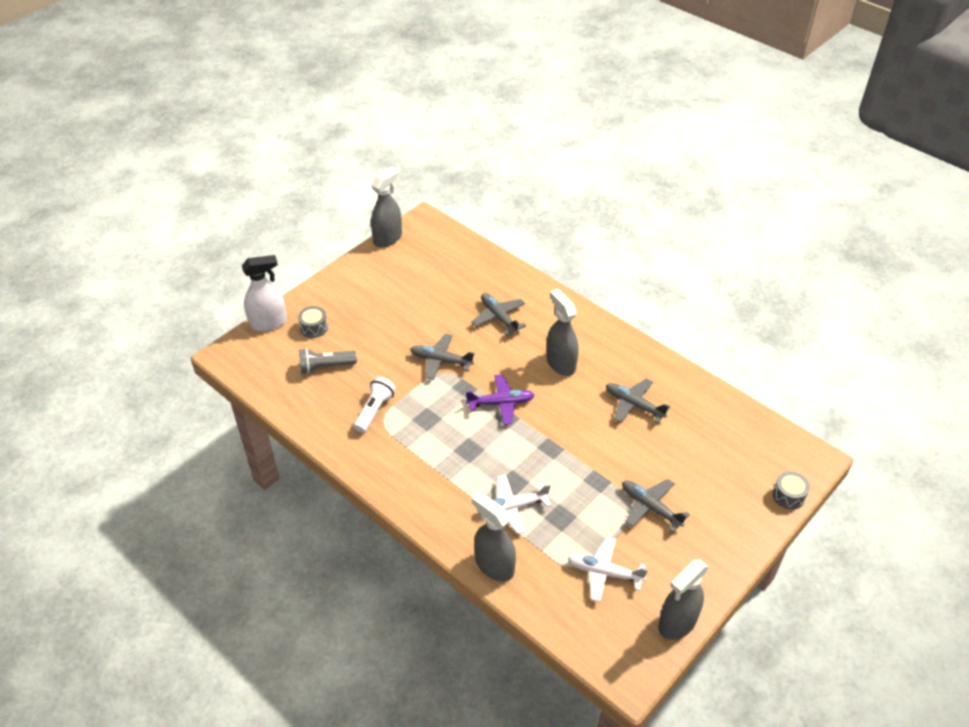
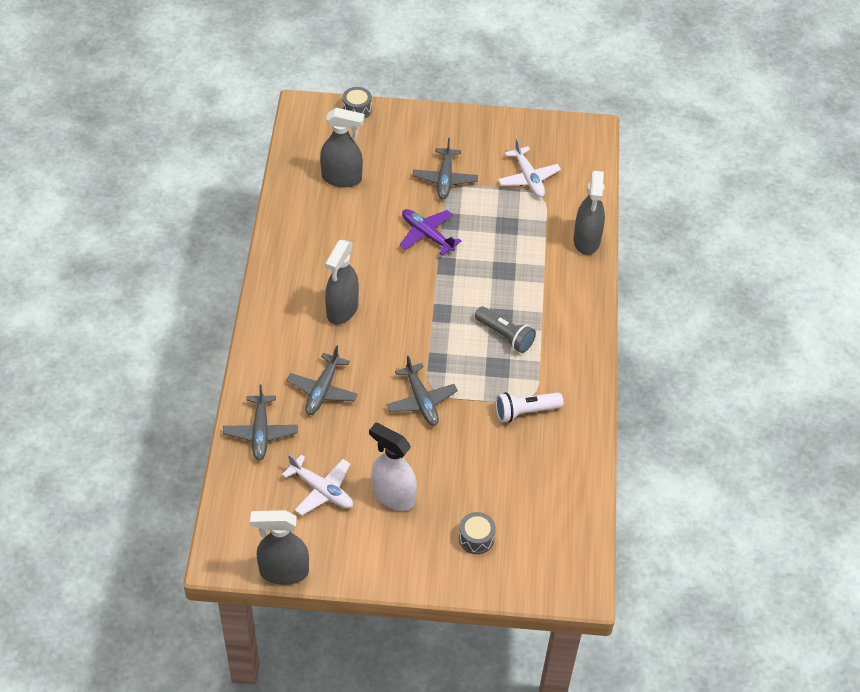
camera: 130 degrees left, 5 degrees up
white spray bottle [242,255,287,331] -> white spray bottle moved to [369,423,417,511]
grey flashlight [299,348,357,374] -> grey flashlight moved to [475,307,536,353]
purple plane [466,374,535,425] -> purple plane moved to [400,209,461,256]
white plane [477,475,551,534] -> white plane moved to [282,454,353,515]
grey plane [606,379,671,423] -> grey plane moved to [223,385,298,460]
grey spray bottle [658,559,709,640] -> grey spray bottle moved to [320,108,364,187]

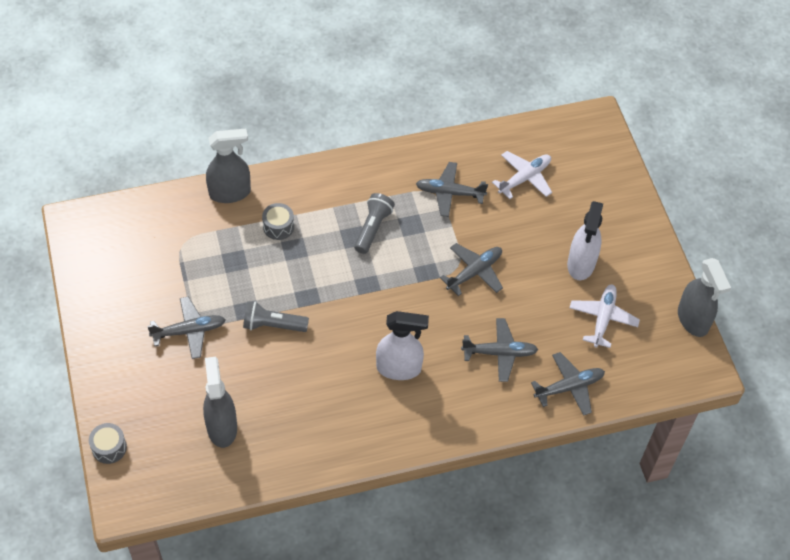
camera: 110 degrees left, 5 degrees up
grey spray bottle [325,240,359,324] -> white spray bottle [376,311,429,380]
purple plane [400,209,461,256] -> grey flashlight [243,301,309,332]
grey drum [459,512,496,554] -> grey drum moved to [262,203,294,240]
white flashlight [495,392,563,422] -> grey plane [416,162,488,217]
white plane [498,138,561,197] -> white plane moved to [492,151,552,199]

